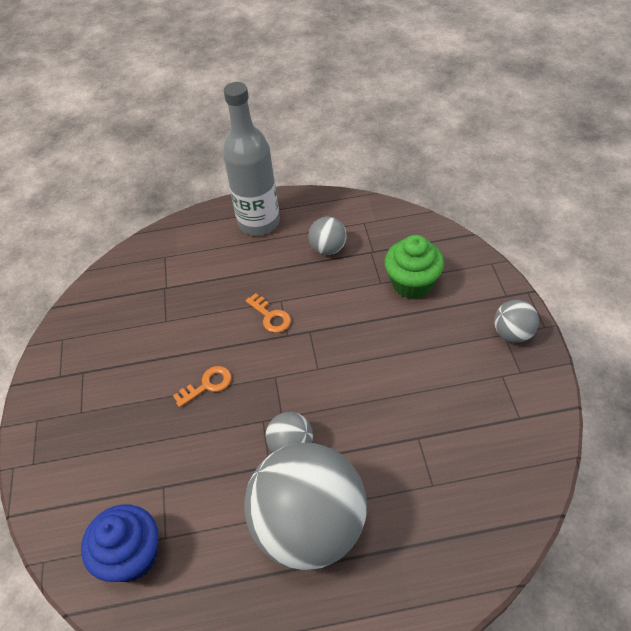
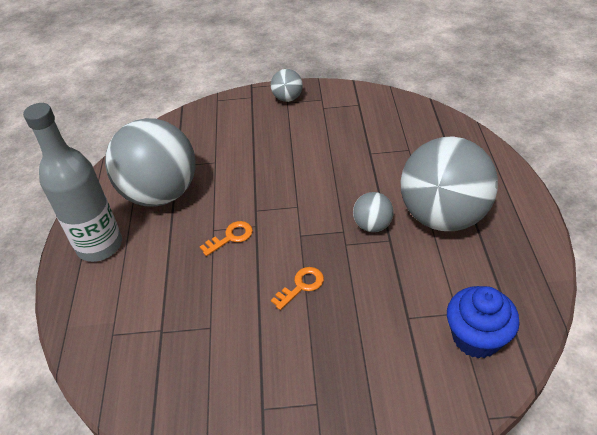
camera: 85 degrees left, 5 degrees down
orange key [173,366,231,407] -> orange key turned 75 degrees clockwise [271,267,324,310]
grey ball [309,217,346,255] -> grey ball [105,118,196,207], size x2.29
green cupcake [384,235,444,299] -> none

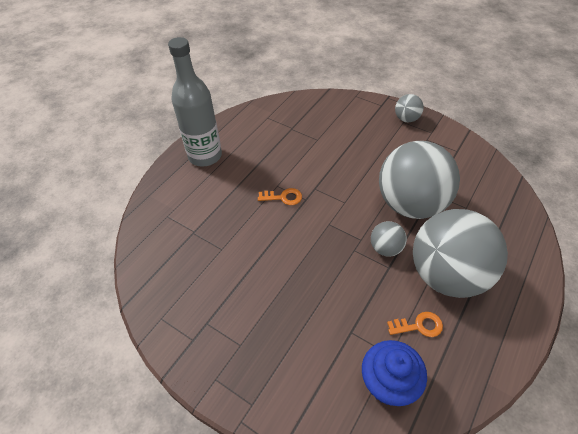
camera: 35 degrees right, 5 degrees up
grey ball [105,118,196,207] -> grey ball moved to [379,141,460,219]
orange key [271,267,324,310] -> orange key moved to [387,312,443,337]

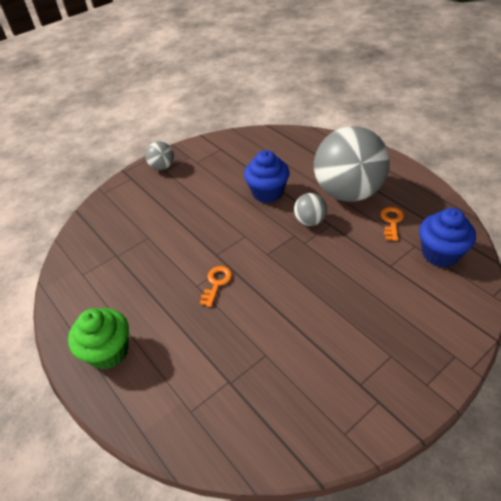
camera: 70 degrees left, 5 degrees down
grey bottle [168,37,222,166] -> green cupcake [68,308,129,370]
grey ball [379,141,460,219] -> blue cupcake [244,150,290,203]

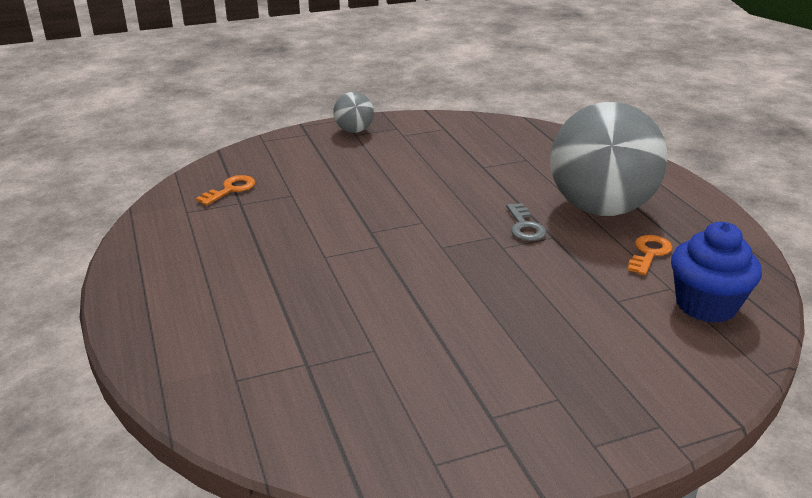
camera: 15 degrees right, 15 degrees down
green cupcake [68,308,129,370] -> none
orange key [200,266,232,307] -> orange key moved to [196,175,255,205]
blue cupcake [244,150,290,203] -> none
grey ball [294,193,327,226] -> grey key [506,203,546,241]

